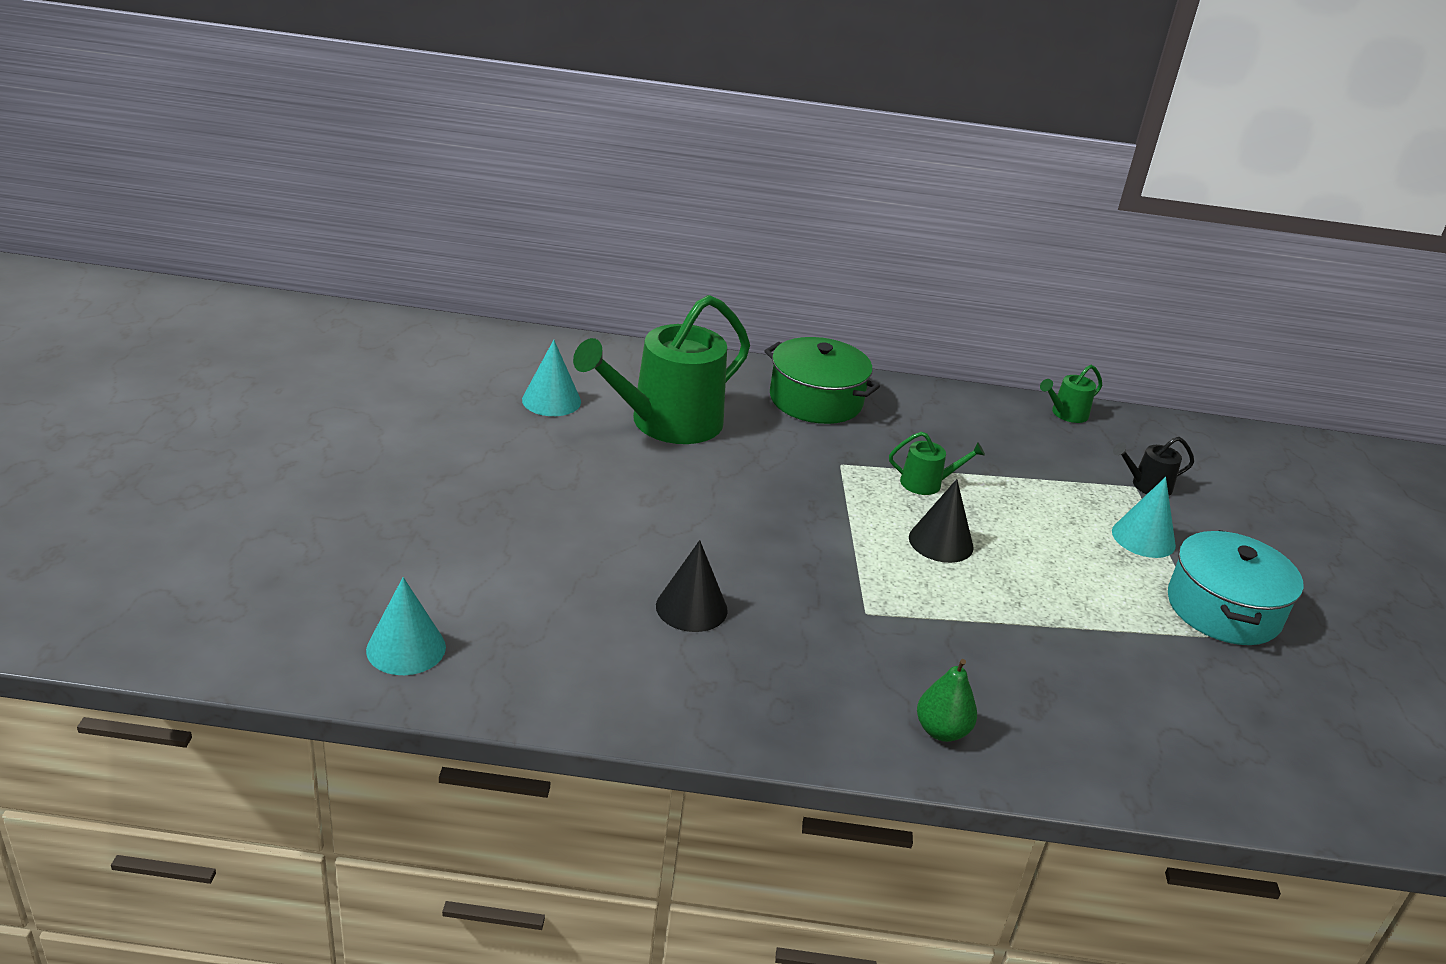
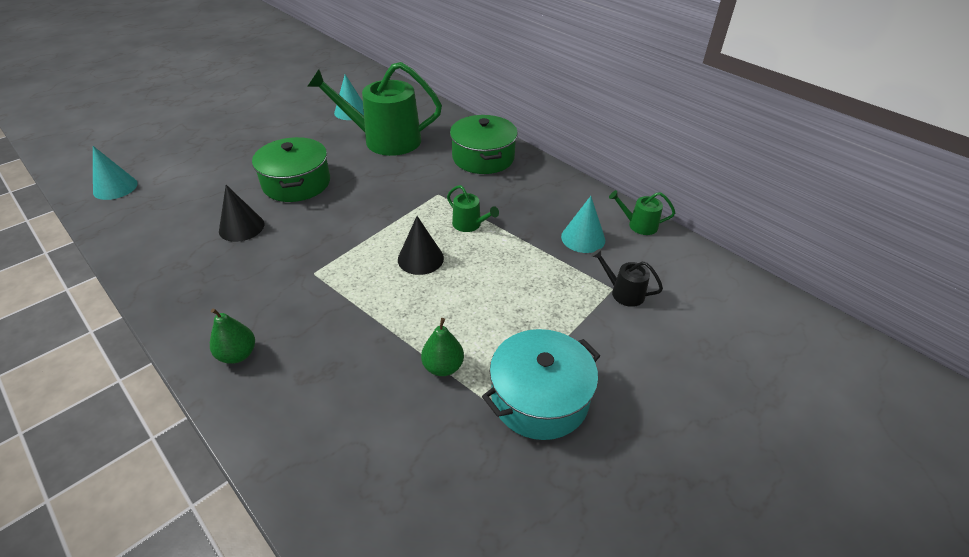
camera: 45 degrees right, 10 degrees up
turquoise cone [1112,477,1176,558] -> turquoise cone moved to [561,196,605,253]
none -> green pot [252,137,330,202]
none -> green pear [421,318,464,376]

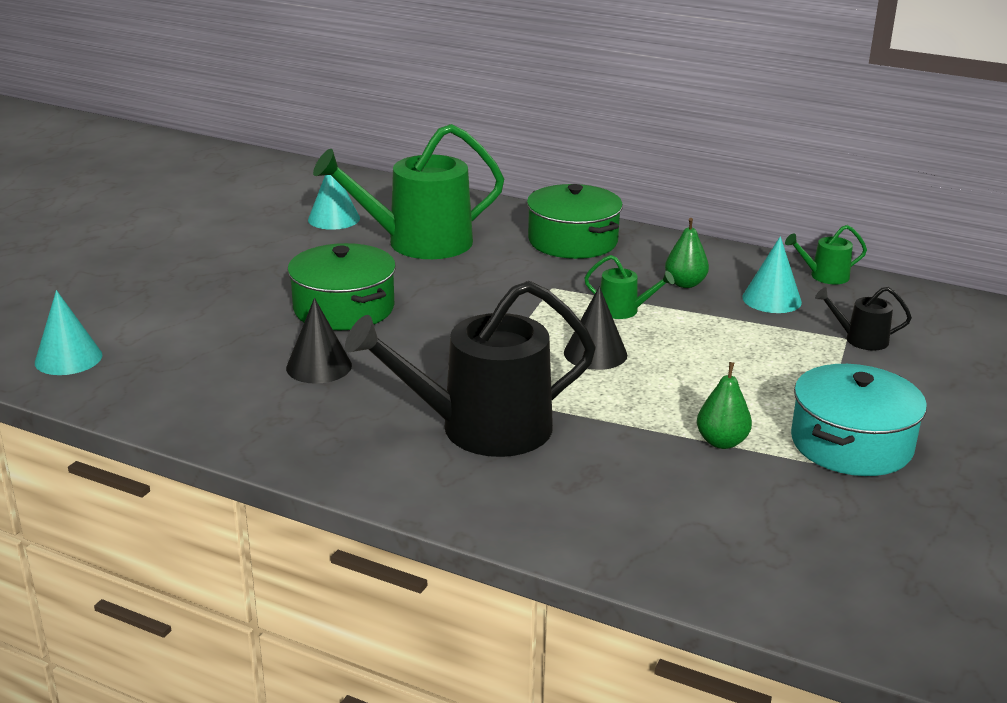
camera: 20 degrees left, 15 degrees down
green pear [210,309,255,364] -> green pear moved to [665,218,709,288]
none -> black watering can [345,281,596,457]

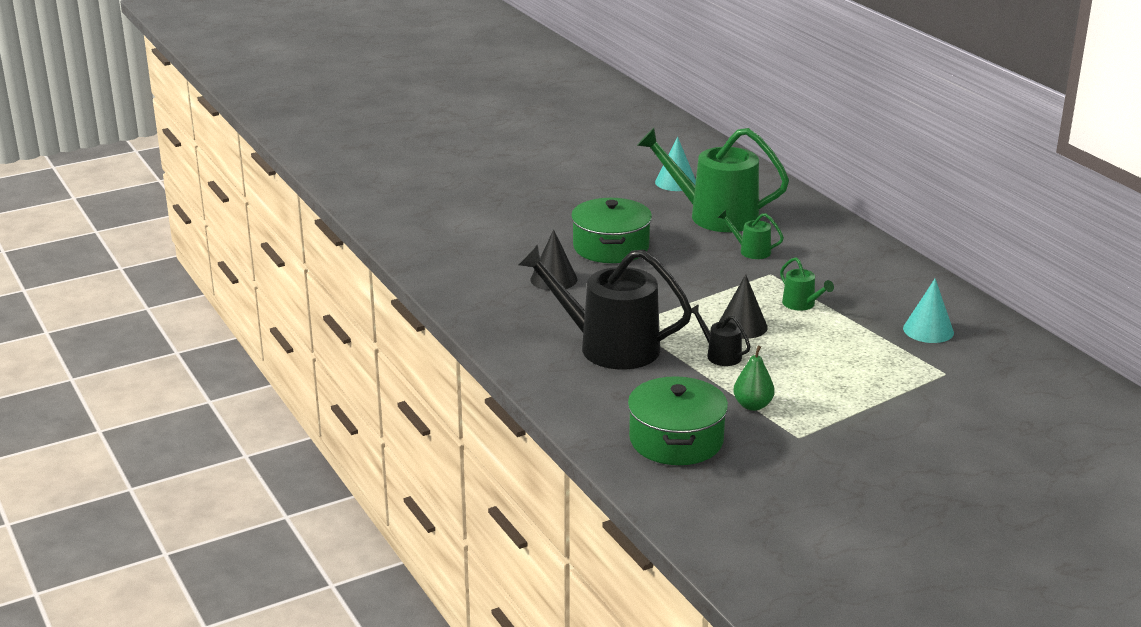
camera: 35 degrees right, 0 degrees up
turquoise cone [35,290,102,375] -> none
green pot [527,184,623,259] -> green pot moved to [628,376,728,465]
green pear [665,218,709,288] -> none
green watering can [785,225,867,284] -> green watering can moved to [717,210,784,259]
turquoise pot [791,364,927,476] -> none
black watering can [815,287,912,351] -> black watering can moved to [692,305,751,366]

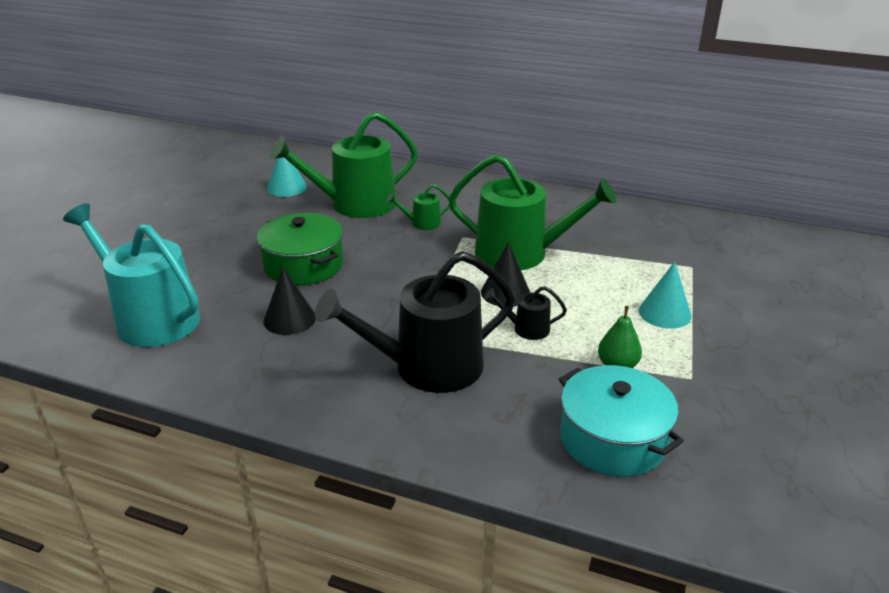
camera: 40 degrees left, 5 degrees up
green pot [628,376,728,465] -> turquoise pot [559,365,684,477]
green watering can [780,257,834,311] -> green watering can [449,154,617,270], size x2.30
turquoise cone [903,279,954,343] -> turquoise cone moved to [639,262,691,329]
none -> turquoise watering can [63,203,200,347]

